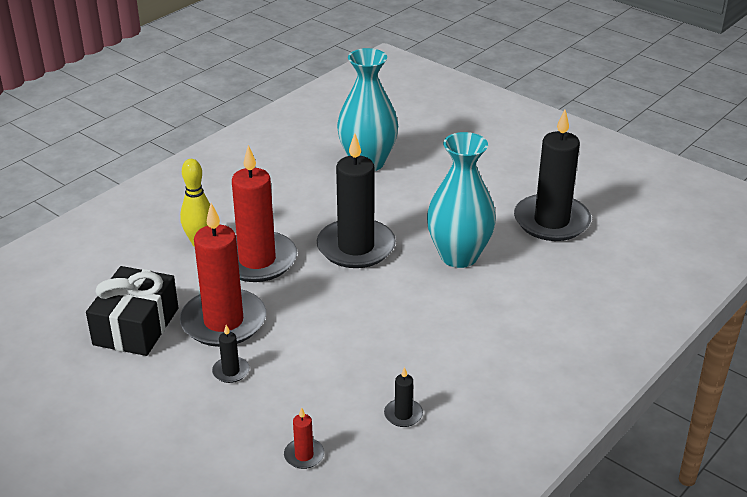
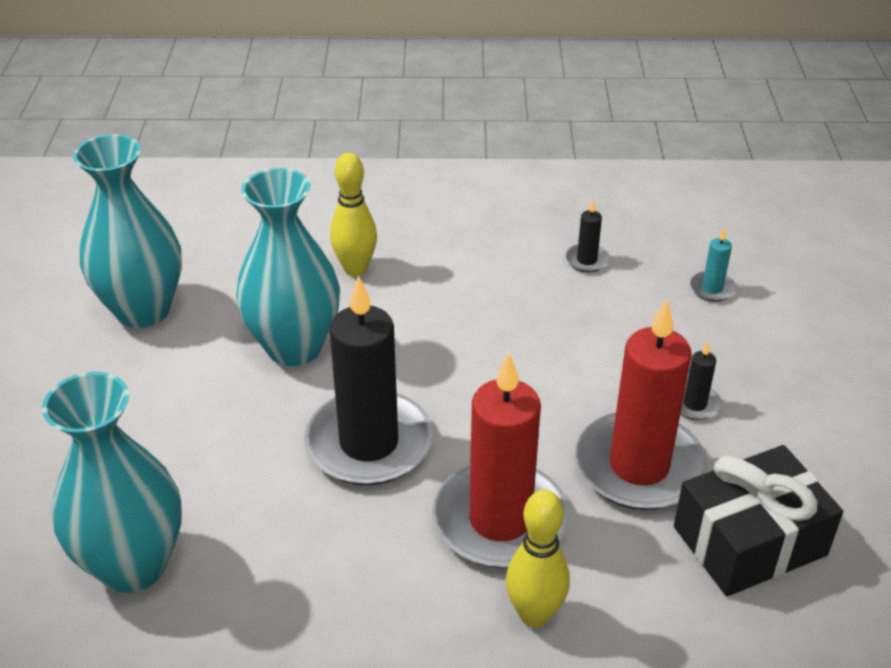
camera: 130 degrees left, 5 degrees up
red candle [284,407,324,469] -> turquoise candle [690,227,736,302]
black candle [514,110,591,241] -> turquoise vase [73,134,182,328]
none -> yellow bowling pin [330,152,377,277]

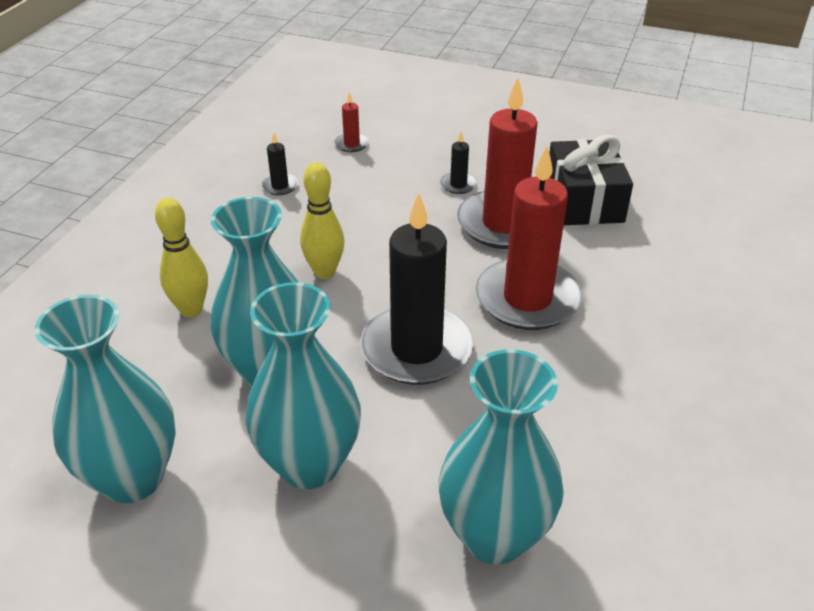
camera: 70 degrees left, 0 degrees up
yellow bowling pin [506,490,570,628] -> yellow bowling pin moved to [300,162,344,279]
turquoise candle [690,227,736,302] -> red candle [335,92,369,152]
none -> turquoise vase [245,282,361,489]

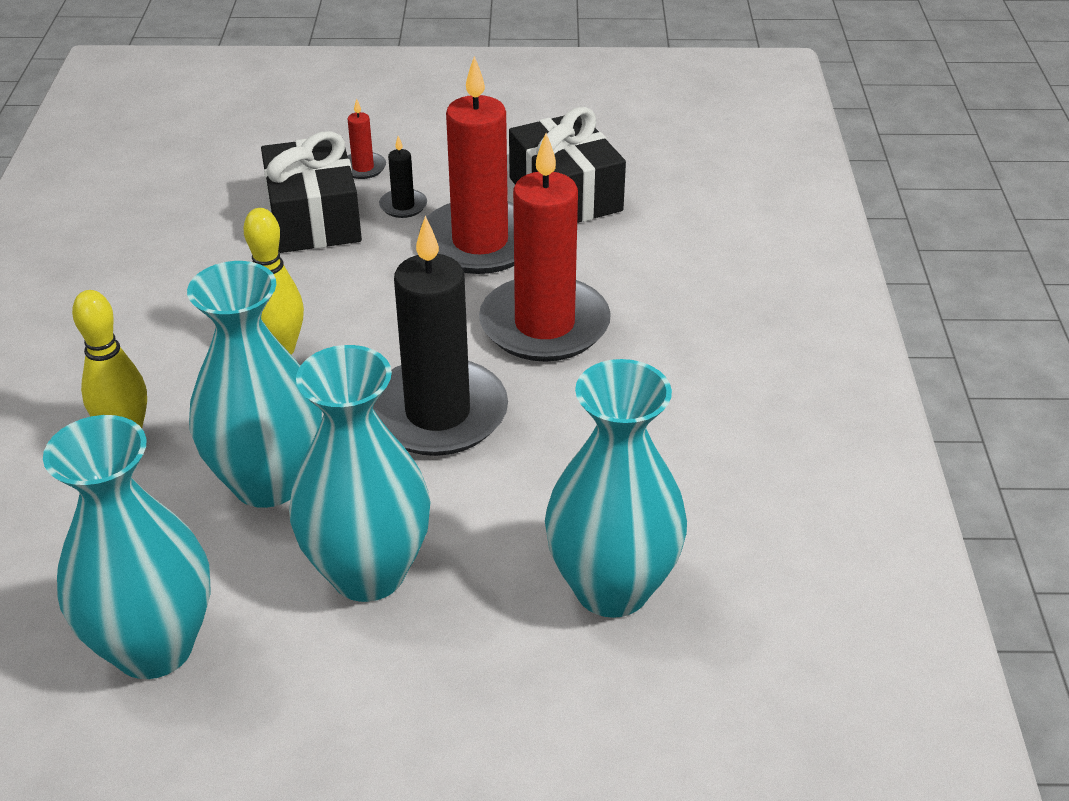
camera: 20 degrees left, 0 degrees up
black candle [261,132,298,195] -> none
red candle [335,92,369,152] -> red candle moved to [347,98,386,179]
none -> black gift [261,131,362,253]

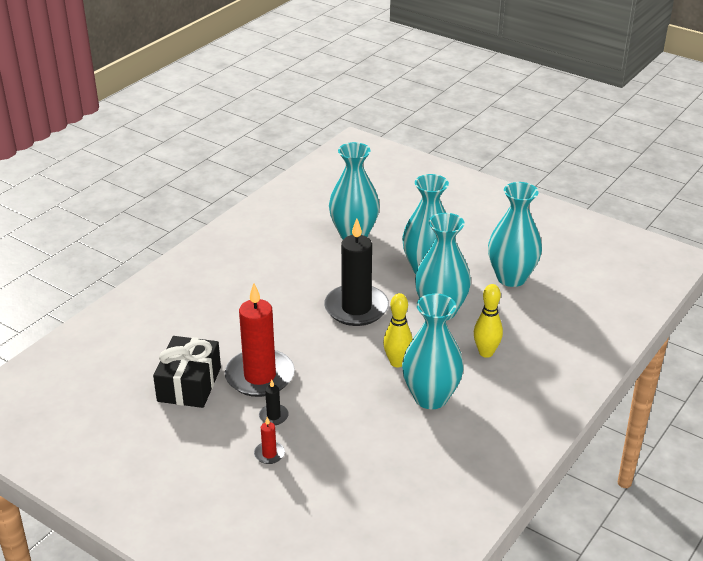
camera: 145 degrees left, 5 degrees down
black gift [261,131,362,253] -> none
red candle [479,133,611,362] -> none
none -> turquoise vase [402,293,464,409]

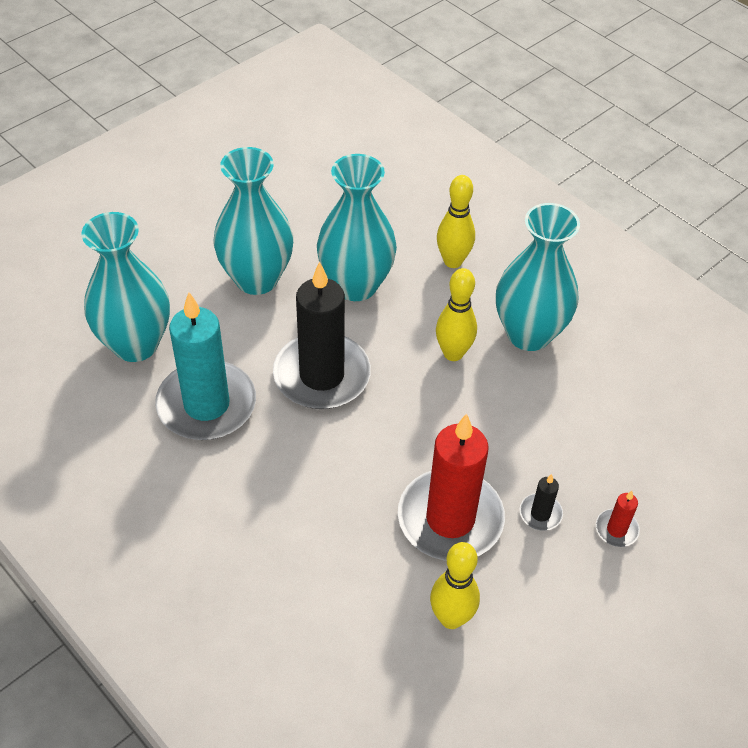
camera: 80 degrees left, 15 degrees up
black gift [153,336,221,408] -> yellow bowling pin [430,542,480,629]
turquoise vase [488,182,542,287] -> none
none -> turquoise candle [155,292,256,440]

